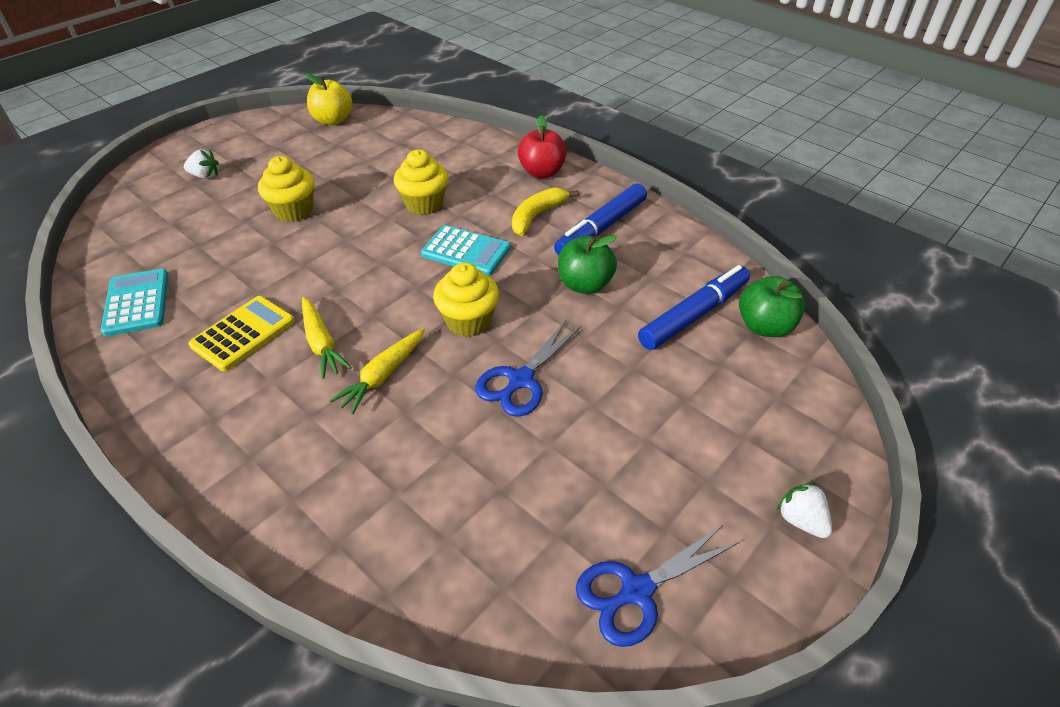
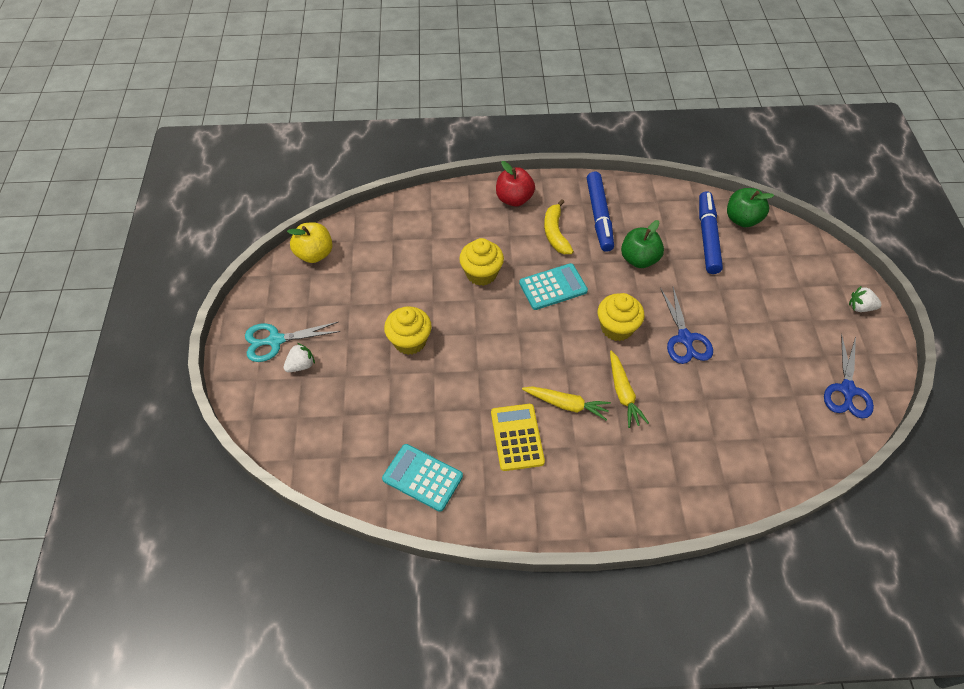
camera: 45 degrees left, 10 degrees up
none -> turquoise scissors [245,322,340,362]

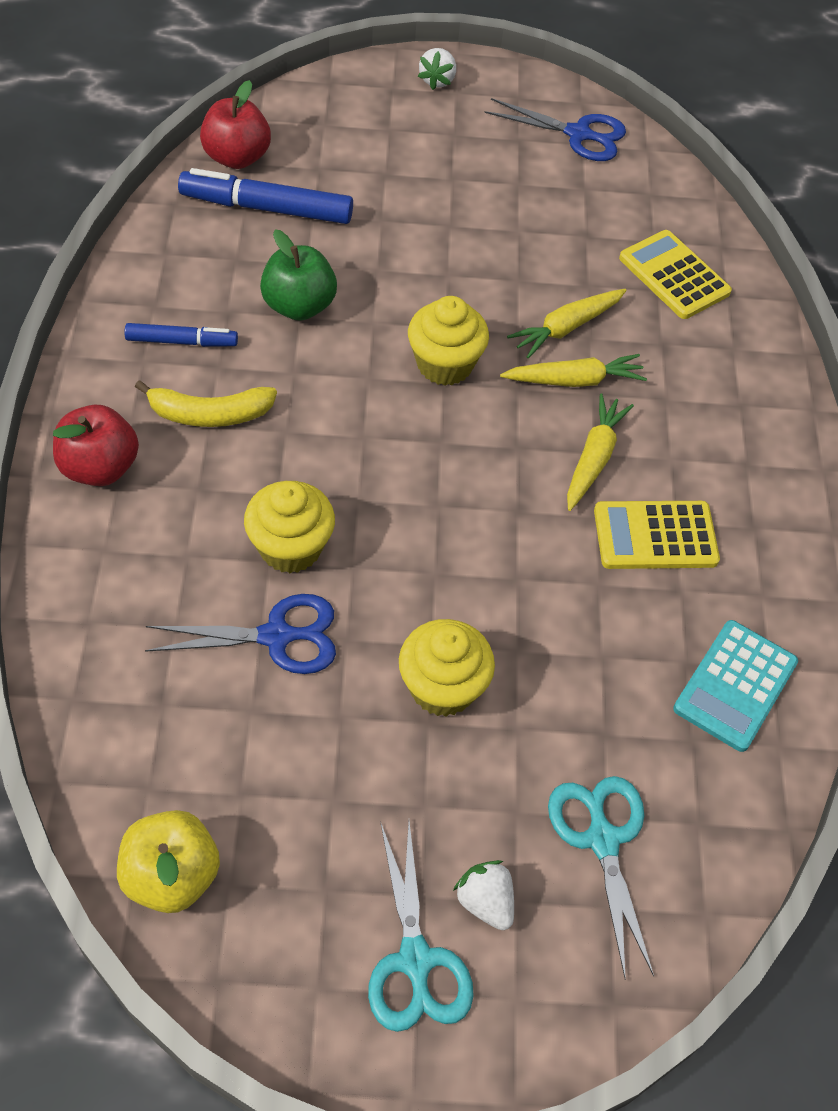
camera: 90 degrees left, 0 degrees up
turquoise calculator [519,263,588,310] -> none
blue marker [587,171,614,252] -> blue marker [124,323,238,347], size x0.59
blue scissors [660,287,713,364] -> blue scissors moved to [145,594,336,674]
green apple [727,188,774,228] -> red apple [200,80,271,169]
none -> yellow carrot [507,289,627,359]
none -> turquoise scissors [548,776,654,980]
none -> yellow calculator [619,230,732,319]

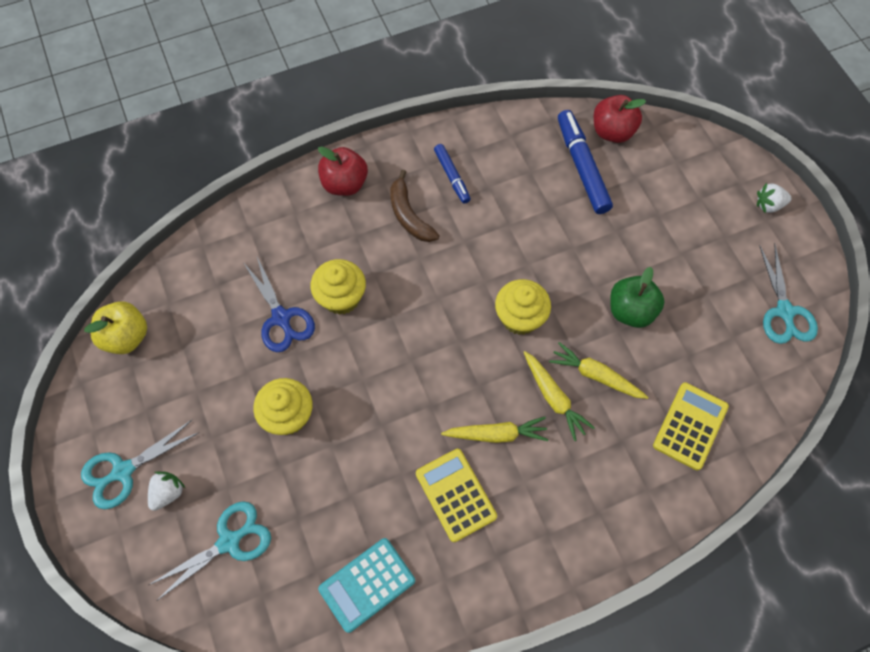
camera: 70 degrees right, 10 degrees up
yellow banana [135,380,277,427] -> brown banana [390,169,440,242]
green apple [260,230,337,321] -> green apple moved to [610,267,665,328]
blue scissors [484,98,626,161] -> turquoise scissors [759,244,818,344]
turquoise calculator [673,620,798,752] -> turquoise calculator turned 45 degrees counterclockwise [318,538,415,633]

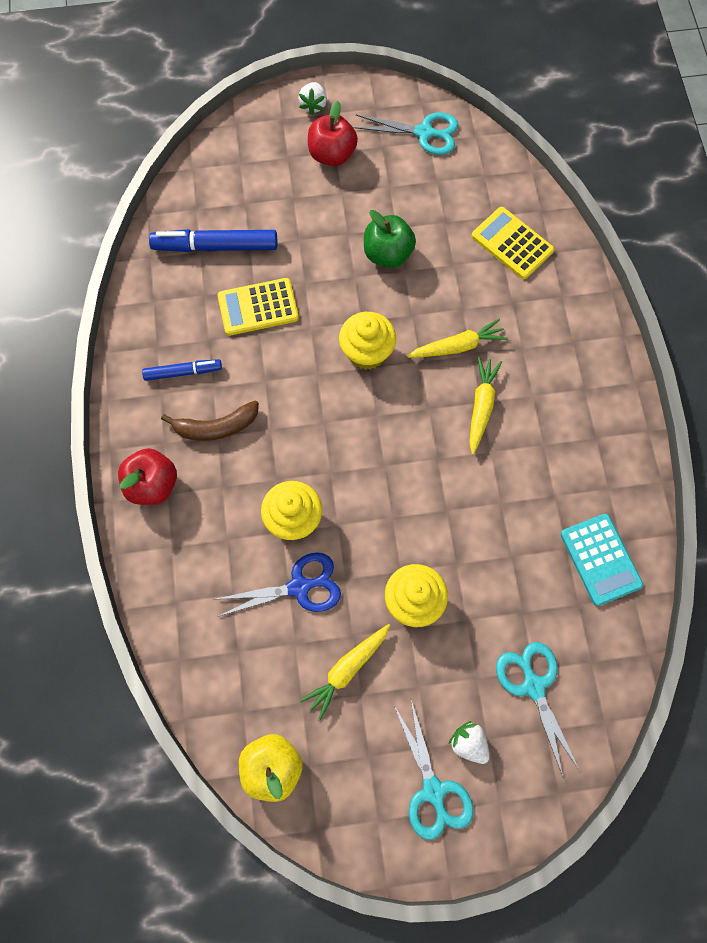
camera: 75 degrees left, 5 degrees up
yellow calculator [416,449,497,542] -> yellow calculator moved to [218,278,299,336]
yellow carrot [549,342,648,399] -> yellow carrot moved to [300,624,390,720]
red apple [594,95,646,143] -> red apple moved to [308,101,358,166]

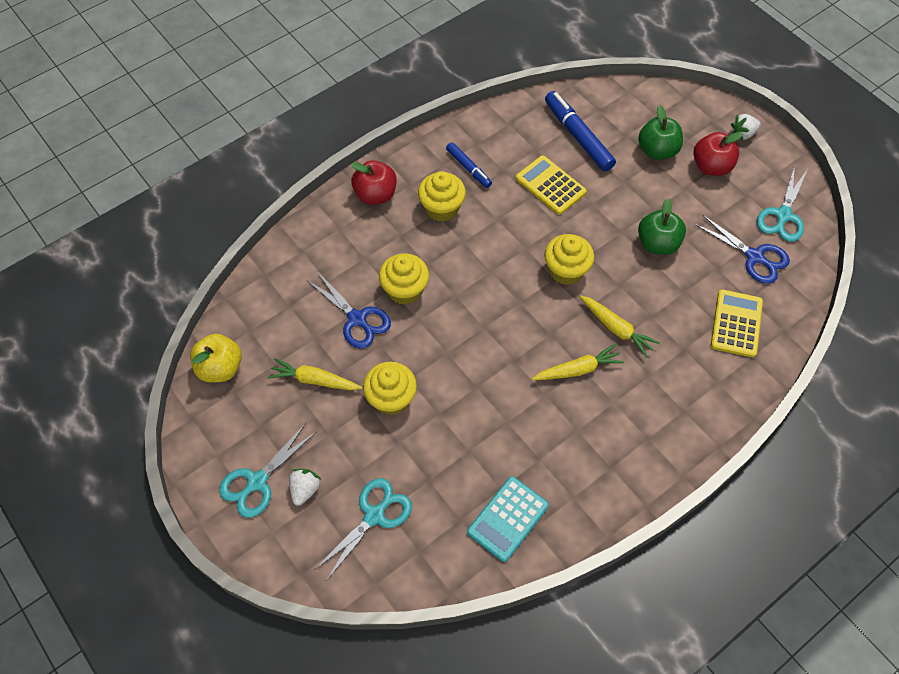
camera: 60 degrees right, 10 degrees down
brown banana [161,401,259,441] -> yellow cupcake [418,171,466,222]
turquoise scissors [353,112,459,155] -> turquoise scissors turned 45 degrees clockwise [757,165,807,242]
none -> green apple [638,105,683,160]
none -> blue scissors [695,215,790,284]

